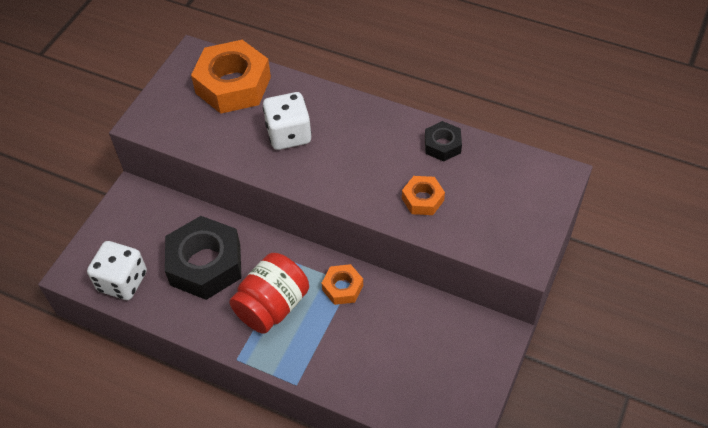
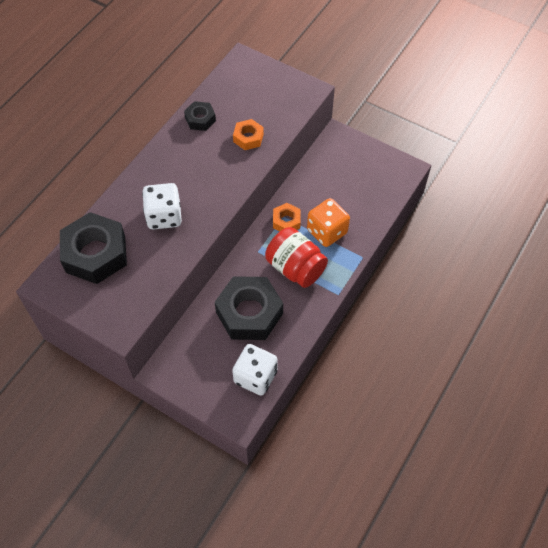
camera: 85 degrees left, 5 degrees up
orange nut [191,40,271,114] -> black nut [60,212,127,284]
none -> orange dice [307,198,350,247]

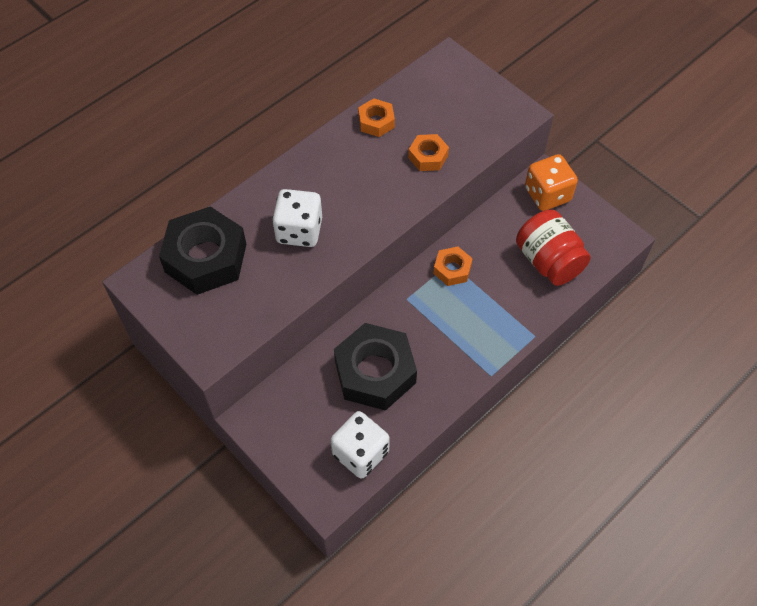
camera: 15 degrees right, 0 degrees up
black nut [184,101,216,131] -> orange nut [358,98,395,137]
red jar [265,227,328,288] -> red jar moved to [516,210,591,286]
orange dice [307,198,350,247] -> orange dice moved to [525,154,578,211]

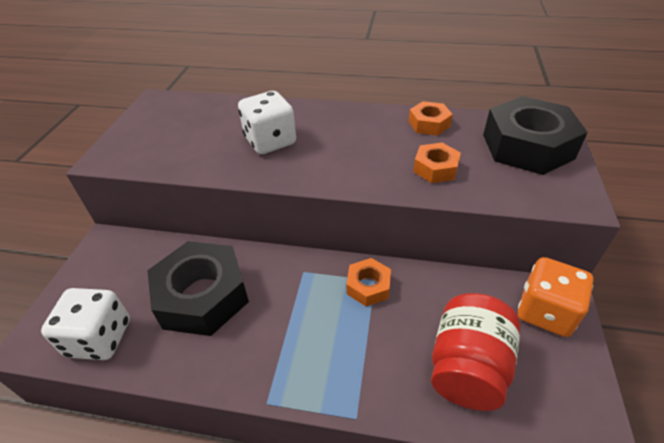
camera: 55 degrees right, 15 degrees down
black nut [159,206,246,295] -> black nut moved to [483,96,588,175]

